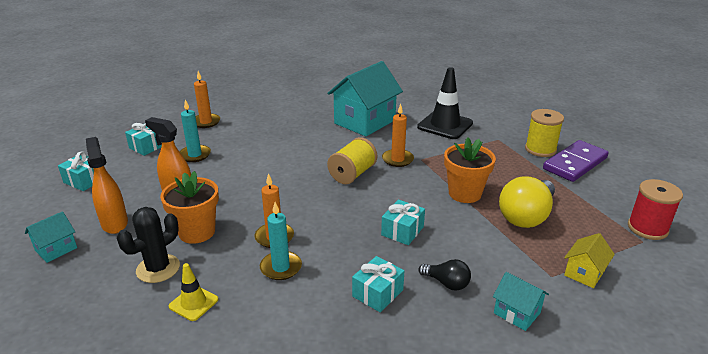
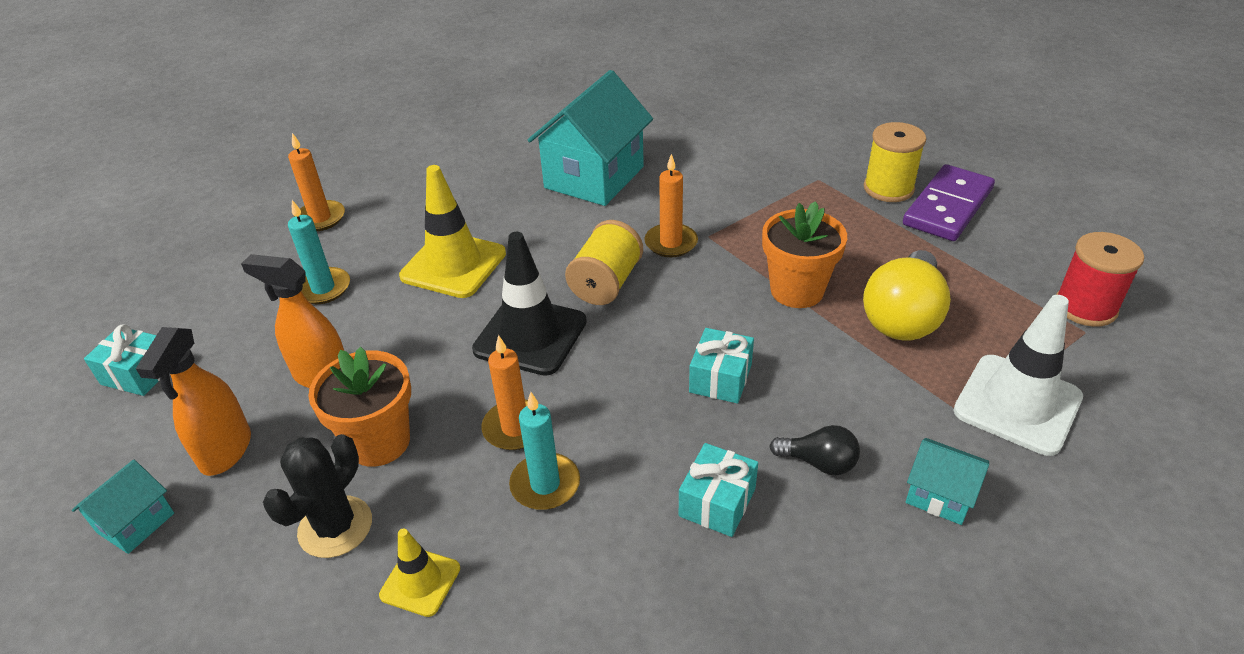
camera: 10 degrees left, 10 degrees up
orange spray bottle [86,137,128,234] -> orange spray bottle turned 135 degrees counterclockwise [136,327,251,476]
turquoise gift [125,123,162,156] -> none
black traffic cone [417,67,473,139] -> black traffic cone moved to [472,232,587,376]
yellow house [564,233,615,288] -> white traffic cone [953,295,1083,456]
none -> yellow traffic cone [399,165,506,298]

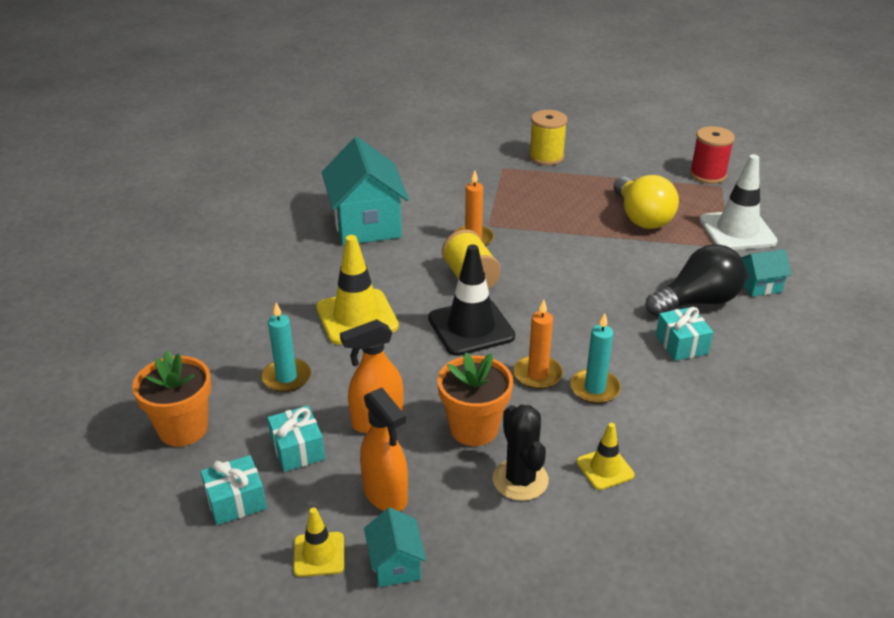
camera: 45 degrees left, 5 degrees down
orange candle [288,133,345,231] -> none
turquoise gift [689,328,754,404] -> turquoise gift moved to [267,406,325,472]
orange flower pot [762,201,847,308] -> orange flower pot moved to [132,351,211,447]
black light bulb [770,425,860,475] -> black light bulb [645,244,746,317], size x1.91
purple domino [903,164,995,241] -> none
none -> yellow traffic cone [293,507,344,577]

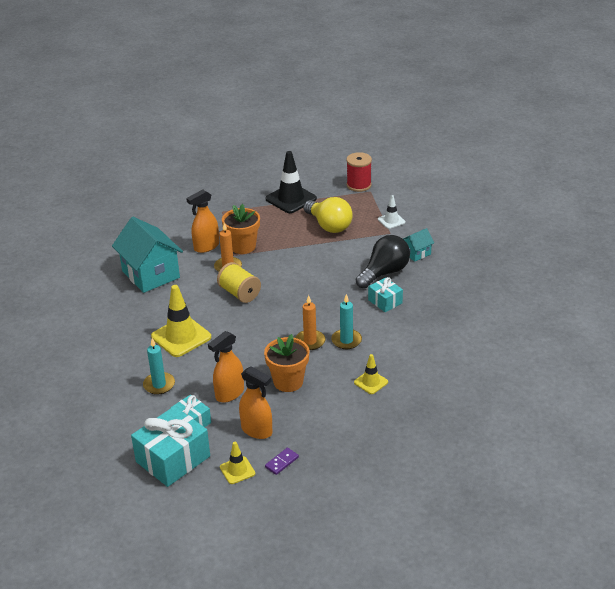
camera: 20 degrees left, 0 degrees up
orange flower pot [132,351,211,447] -> orange flower pot moved to [222,204,260,254]
turquoise gift [201,455,267,525] -> turquoise gift [131,406,210,487], size x1.83
turquoise house [364,507,426,587] -> purple domino [265,448,299,475]
black traffic cone [428,244,515,356] -> black traffic cone moved to [265,151,317,213]
black cactus [493,405,549,501] -> none
yellow spool [529,110,567,165] -> none
white traffic cone [700,154,778,250] -> white traffic cone [378,195,406,229], size x0.53
none -> orange spray bottle [186,189,219,253]

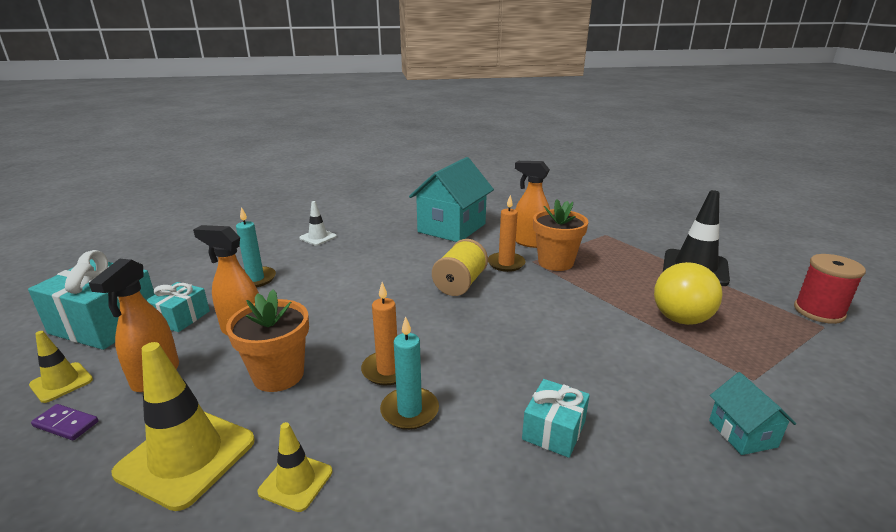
camera: 65 degrees right, 10 degrees down
yellow traffic cone [151,285,211,357] -> yellow traffic cone moved to [112,342,255,511]
black light bulb [356,235,410,289] -> none
white traffic cone [378,195,406,229] -> white traffic cone moved to [299,201,337,245]
turquoise house [403,228,434,262] -> turquoise house turned 45 degrees clockwise [709,372,796,455]

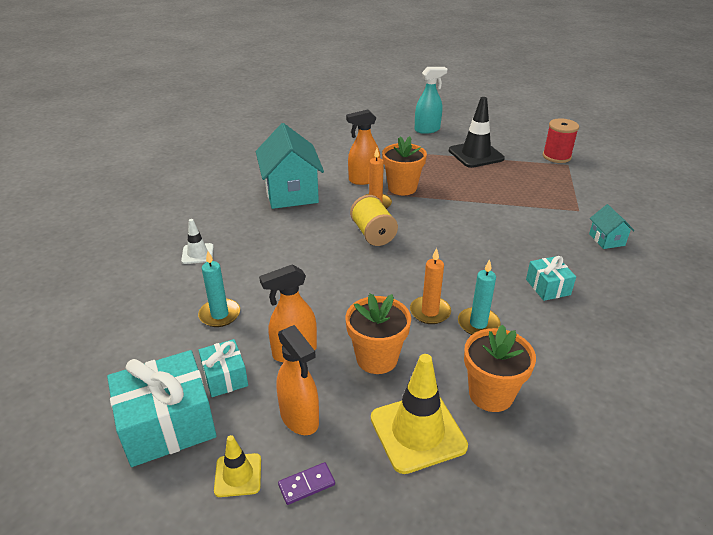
camera: 45 degrees left, 10 degrees up
yellow traffic cone [258,422,332,512] -> orange flower pot [464,324,536,412]
yellow light bulb [654,262,723,325] -> none
turquoise house [709,372,796,455] -> turquoise house turned 45 degrees clockwise [589,204,635,249]
none -> turquoise spray bottle [415,67,447,134]

